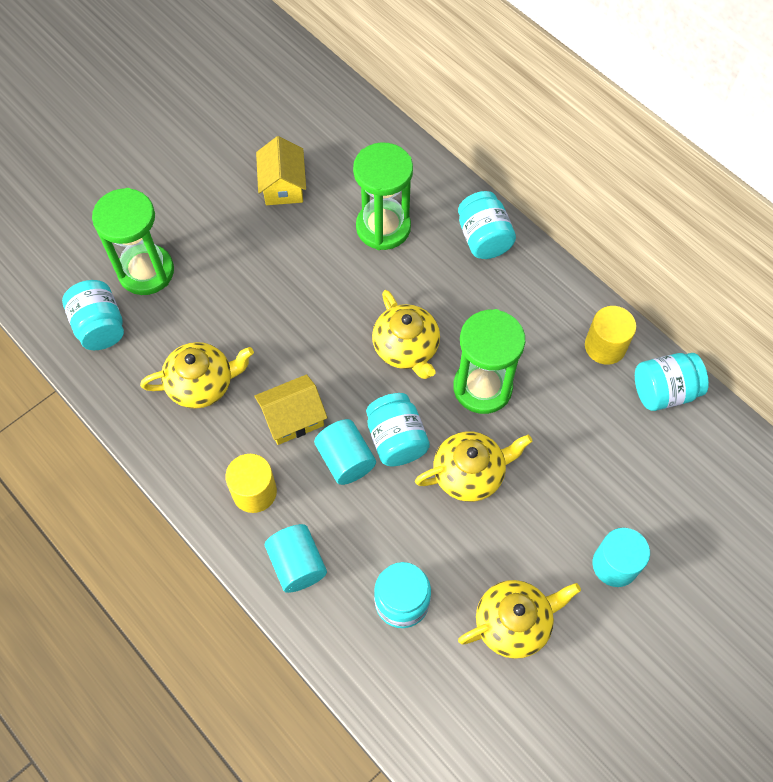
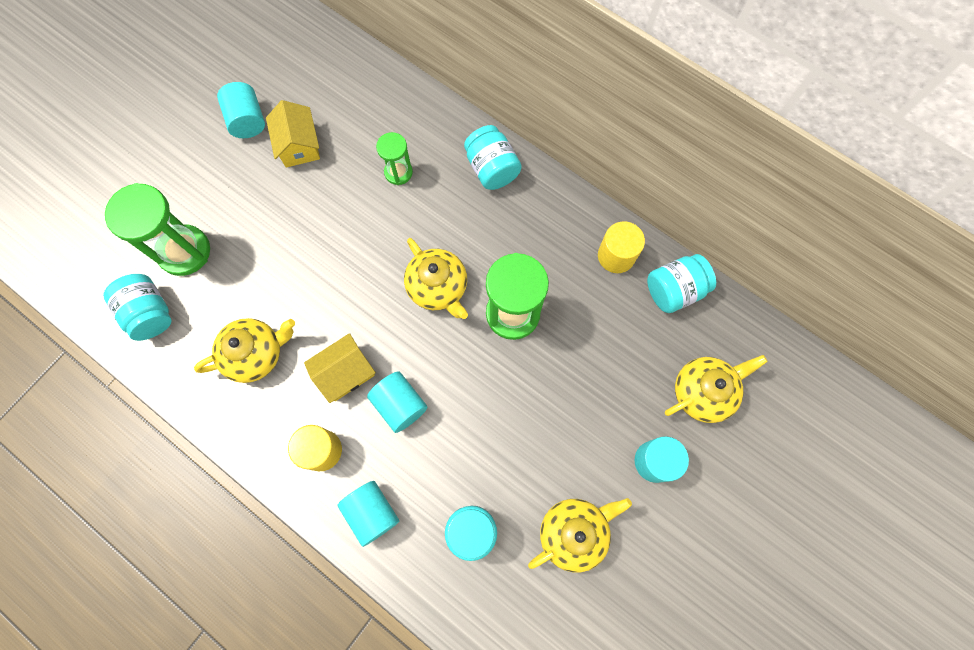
camera: 10 degrees left, 10 degrees up
green hourglass [353,142,413,250] -> green hourglass [376,132,413,185], size x0.56
turquoise jar [366,393,430,466] -> none
yellow teapot [415,431,532,502] -> yellow teapot moved to [665,355,768,423]
none -> turquoise cylinder [217,82,265,138]

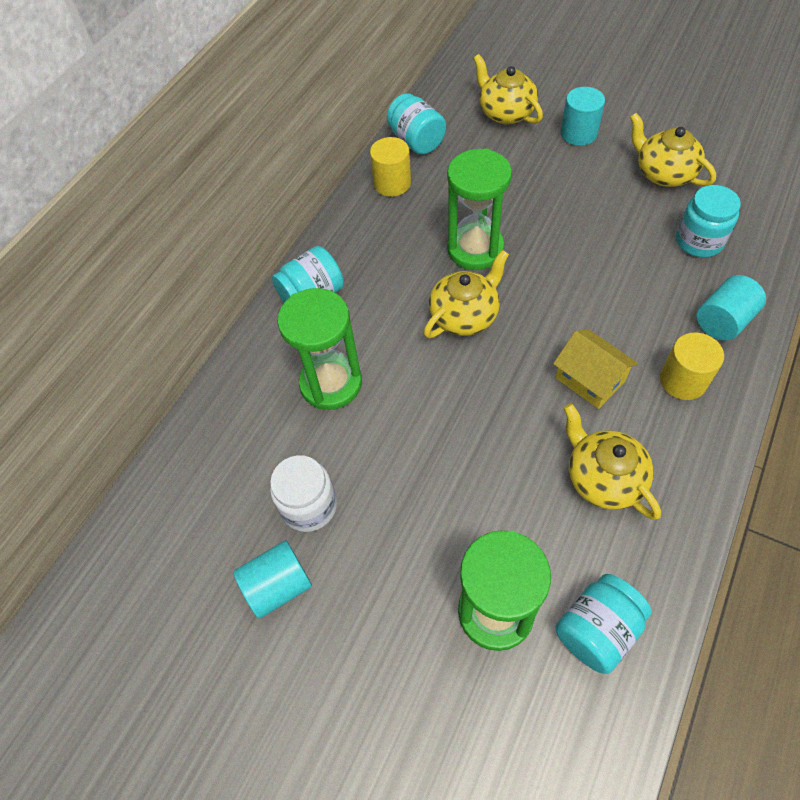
camera: 95 degrees left, 15 degrees down
yellow house [266,100,320,168] -> white jar [270,455,337,532]
turquoise cylinder [367,371,428,433] -> none
green hourglass [376,132,413,185] -> green hourglass [278,288,362,410], size x1.79

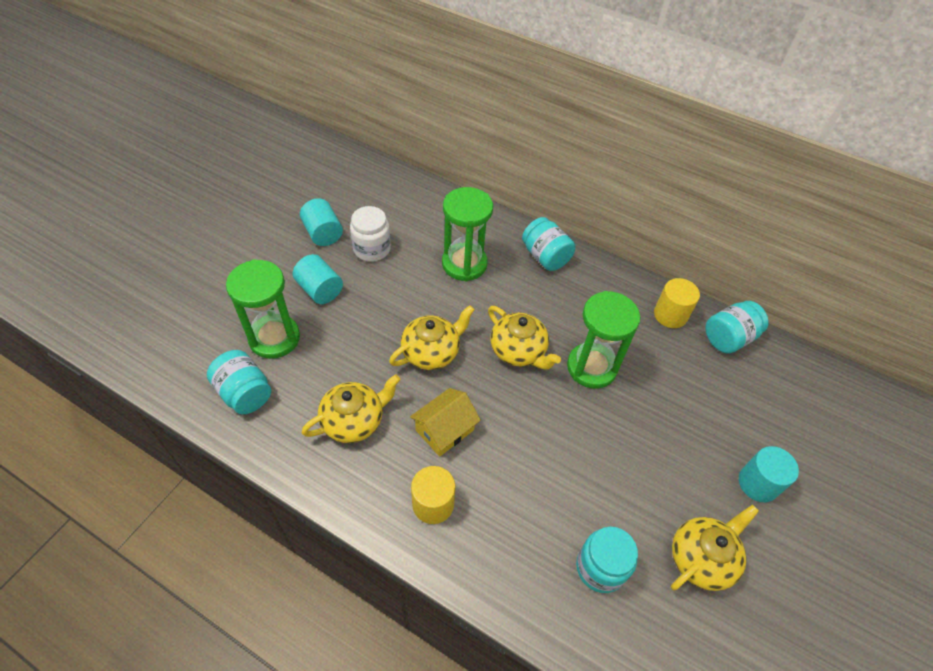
camera: 85 degrees right, 5 degrees down
yellow teapot [473,54,543,124] -> yellow teapot moved to [389,305,475,370]
turquoise cylinder [696,275,766,341] -> turquoise cylinder moved to [293,254,343,304]

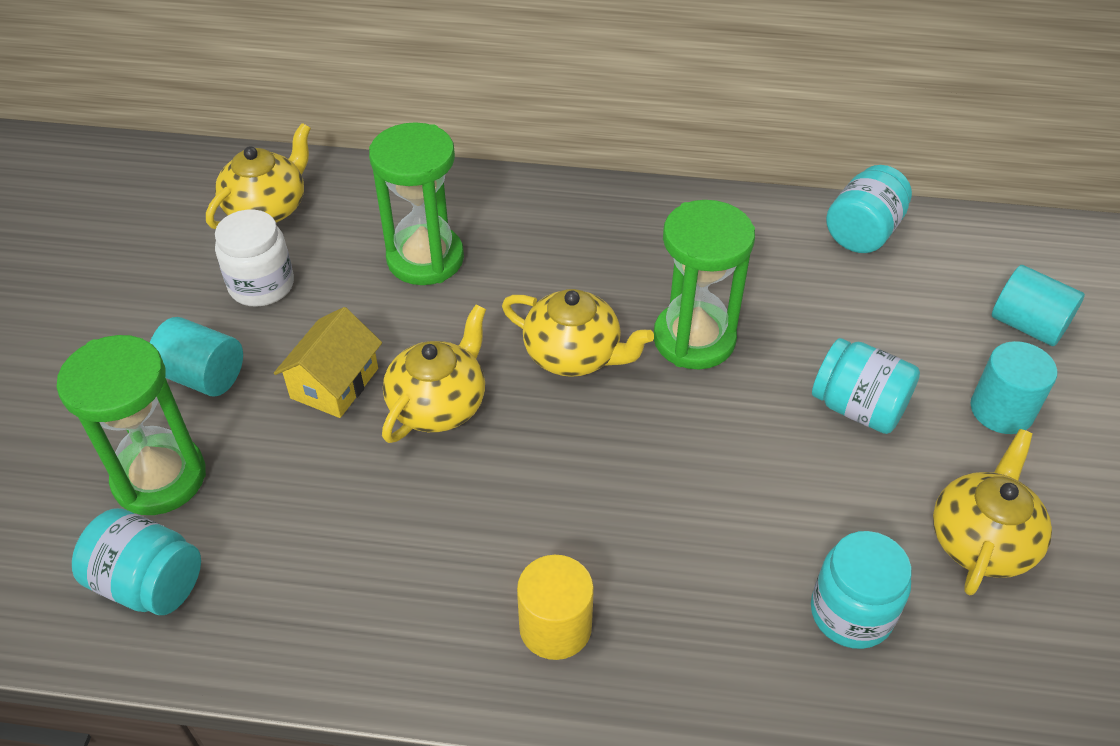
camera: 20 degrees left, 5 degrees down
turquoise cylinder [300,198,343,246] -> turquoise cylinder moved to [992,265,1085,346]
yellow teapot [301,374,400,443] -> yellow teapot moved to [206,123,311,229]
yellow house [410,388,481,457] -> yellow house moved to [274,307,382,418]
turquoise jar [522,217,576,271] -> turquoise jar moved to [812,338,920,434]
yellow cylinder [654,278,700,328] -> none

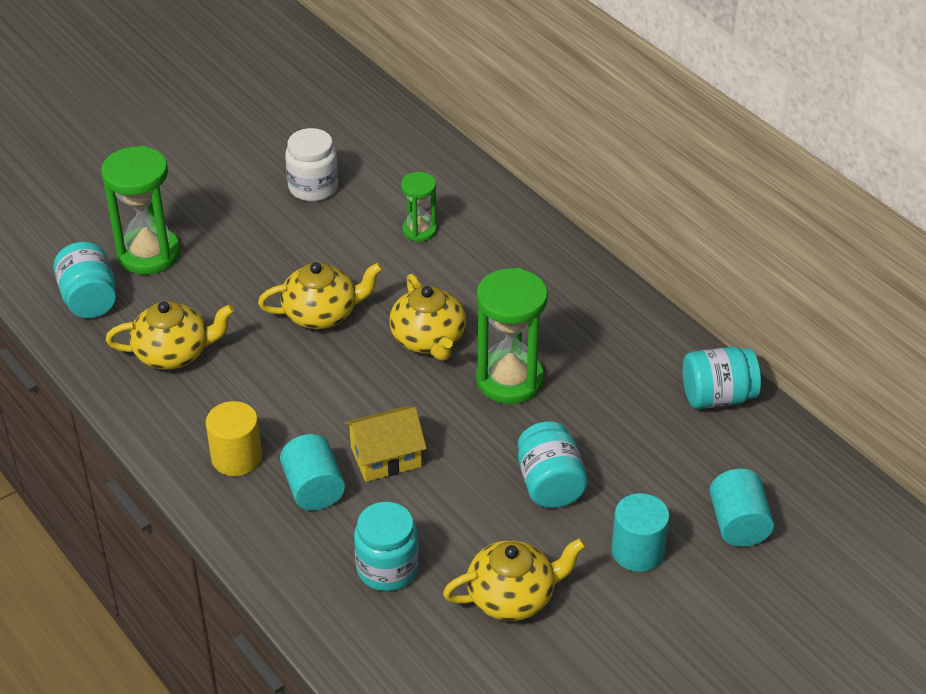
camera: 45 degrees right, 5 degrees down
turquoise cylinder [150,317,243,396] -> turquoise cylinder moved to [280,434,345,511]
yellow teapot [206,123,311,229] -> yellow teapot moved to [106,301,235,370]
yellow house [274,307,382,418] -> yellow house moved to [344,406,427,482]
green hourglass [369,122,464,285] -> green hourglass [401,172,437,242], size x0.56

